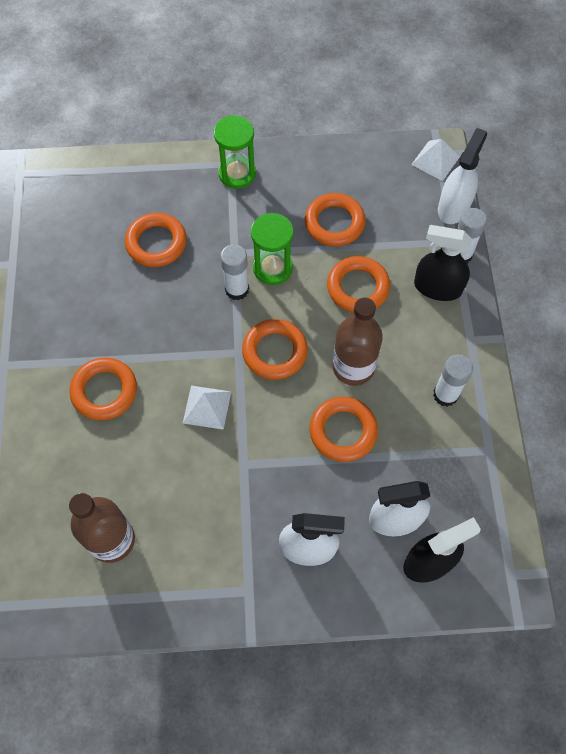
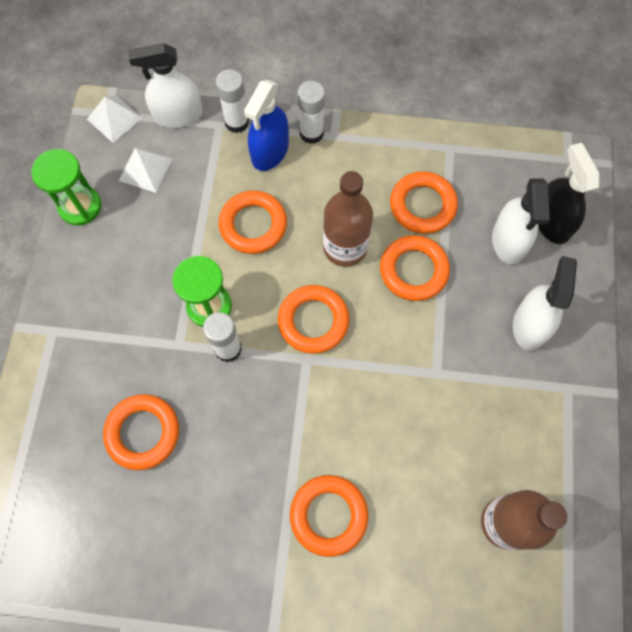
camera: 80 degrees left, 5 degrees up
white pyramid [183,386,231,430] -> white pyramid moved to [119,147,172,193]
green hourglass [214,115,256,189] -> green hourglass moved to [31,149,101,226]
orange ring [305,193,366,246] -> orange ring moved to [390,171,458,234]
black spray bottle [414,225,472,301] -> blue spray bottle [244,80,289,171]
white glue stick [433,354,473,407] -> white glue stick moved to [298,81,325,144]
white spray bottle [438,128,487,224] -> white spray bottle turned 45 degrees counterclockwise [128,43,203,128]

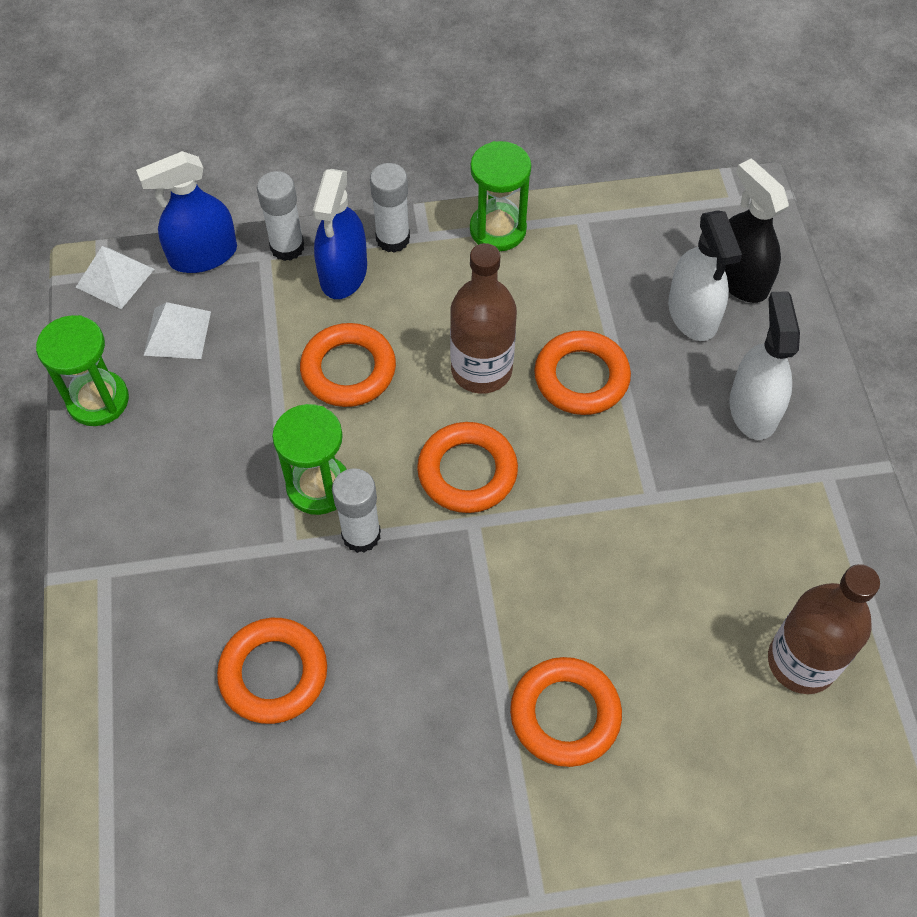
camera: 15 degrees left, 10 degrees down
white spray bottle [128,43,203,128] -> blue spray bottle [136,151,237,273]
orange ring [390,171,458,234] -> none
none -> green hourglass [470,141,531,251]

